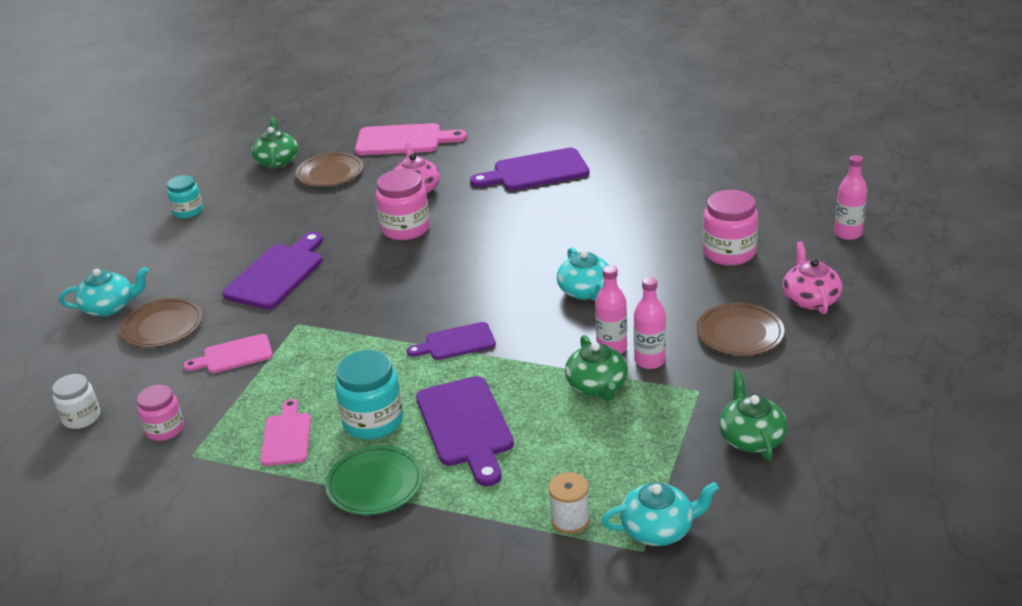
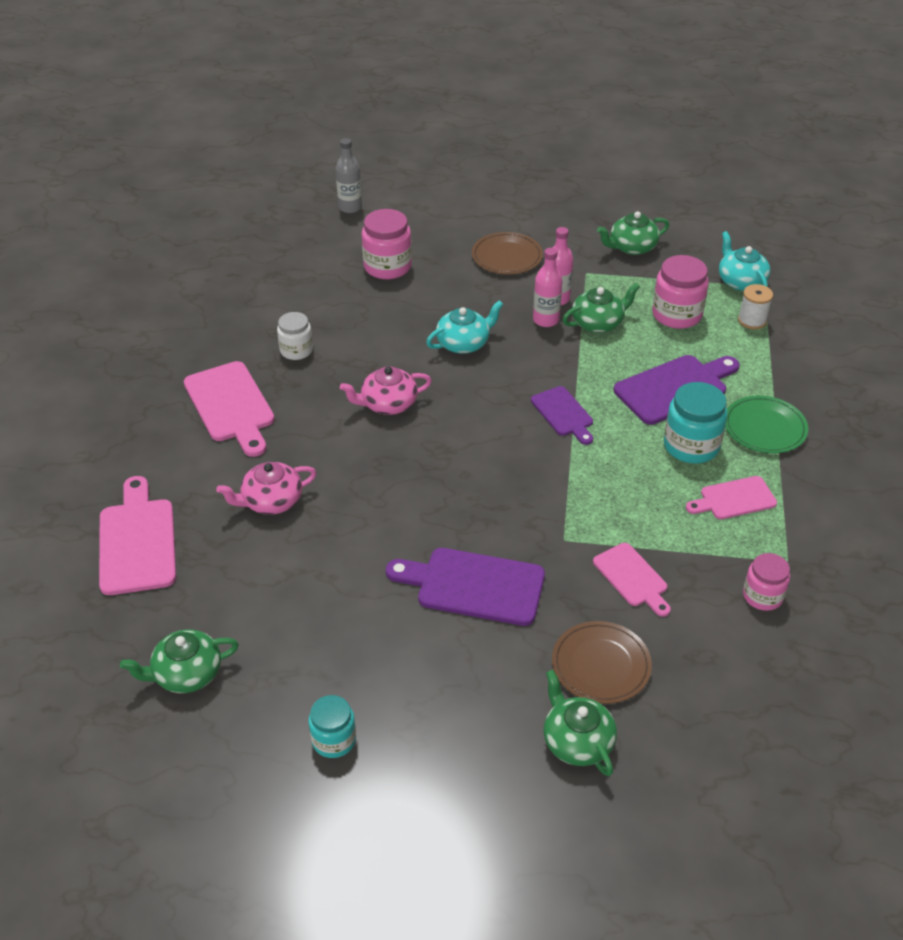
camera: 105 degrees left, 10 degrees up
white jar [52,374,100,429] -> white jar moved to [277,312,313,360]
turquoise teapot [59,267,149,317] -> green teapot [544,670,617,776]
brown plate [295,152,364,187] -> none
pink jar [376,169,430,240] -> pink jar moved to [652,255,709,329]
purple cutting board [470,148,589,191] -> pink cutting board [184,361,275,457]
pink teapot [782,241,842,314] -> pink teapot moved to [340,366,432,415]
pink bottle [834,155,868,240] -> grey bottle [336,138,362,213]

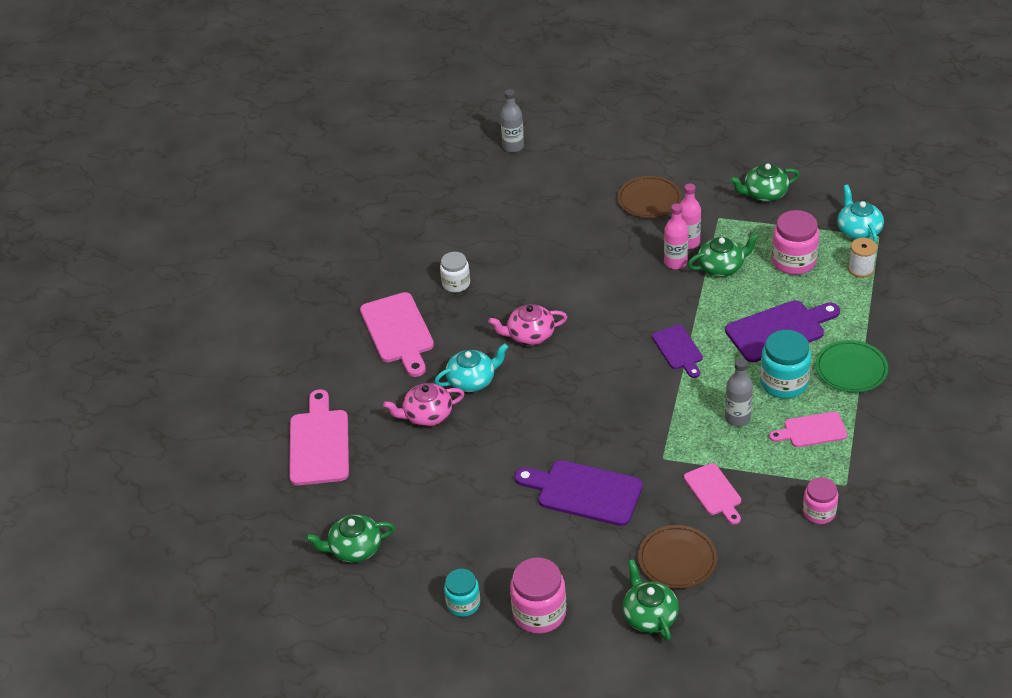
camera: 10 degrees right, 0 degrees up
pink jar [362,209,412,279] -> pink jar moved to [510,557,566,634]
turquoise teapot [426,300,504,354] -> turquoise teapot moved to [434,343,508,392]
none -> grey bottle [725,358,753,427]

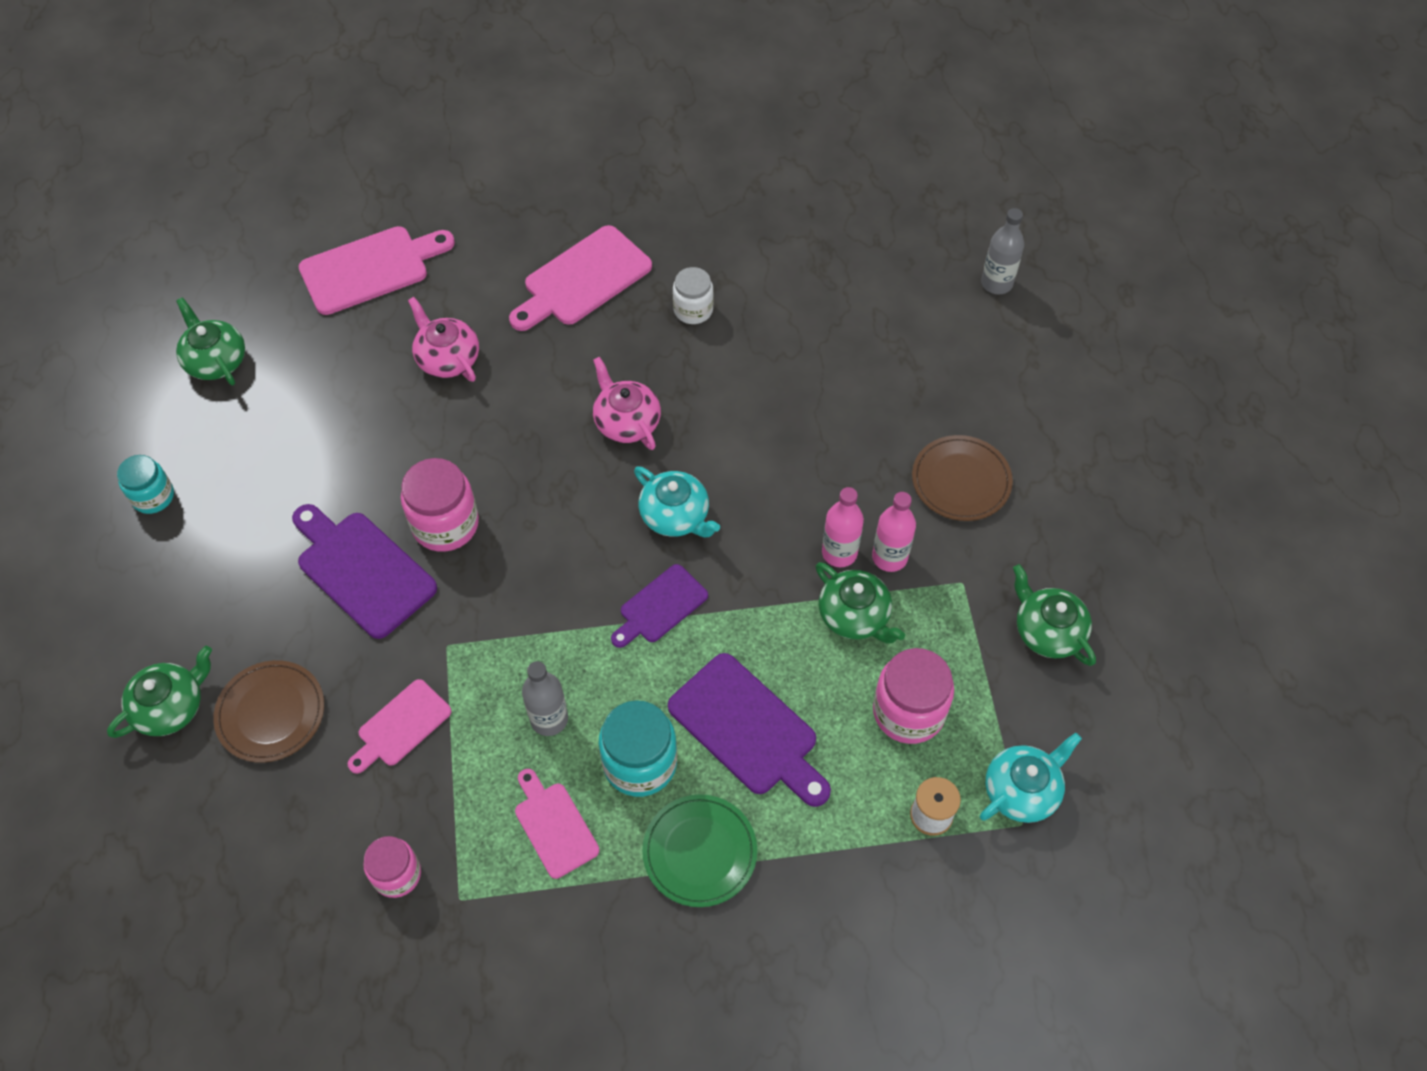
camera: 65 degrees right, 15 degrees up
turquoise teapot [434,343,508,392] -> turquoise teapot moved to [634,466,720,537]
pink jar [510,557,566,634] -> pink jar moved to [401,458,479,552]
purple cutting board [514,460,643,526] -> purple cutting board turned 45 degrees counterclockwise [292,504,437,639]

